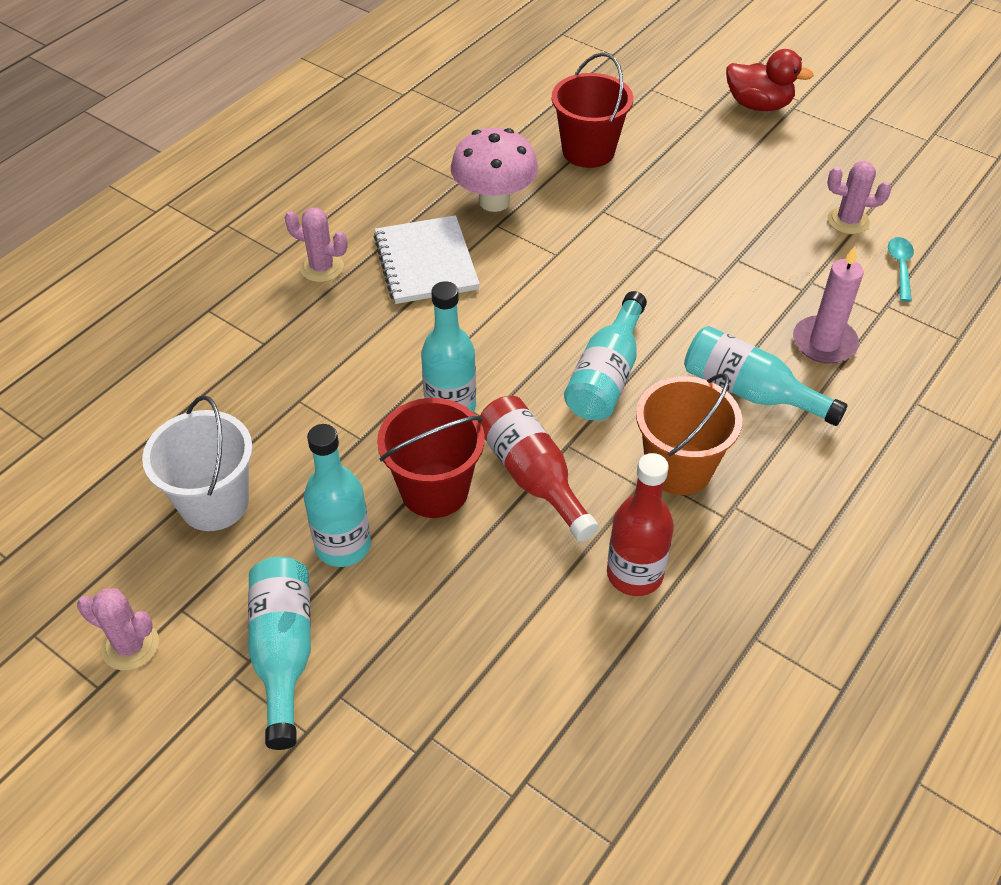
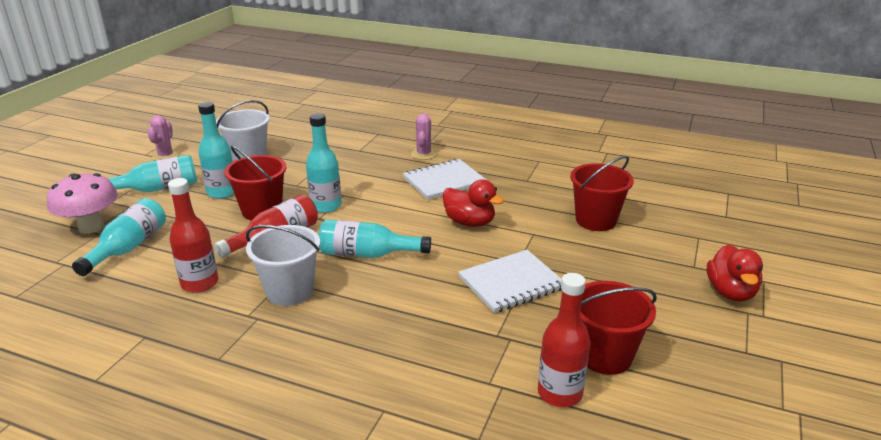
camera: 75 degrees right, 20 degrees down
pink mushroom [451,128,538,212] -> pink mushroom moved to [47,173,118,234]
orange bucket [636,373,742,495] -> white bucket [246,225,320,306]
turquoise bottle [684,326,848,426] -> turquoise bottle moved to [72,198,166,276]
pink candle [793,246,864,364] -> none
pink cactus [827,161,891,234] -> red bucket [580,281,657,375]
turquoise spoon [888,237,914,302] -> red bottle [538,273,590,407]
none -> red duck [443,179,504,227]
none -> white notebook [458,250,562,313]

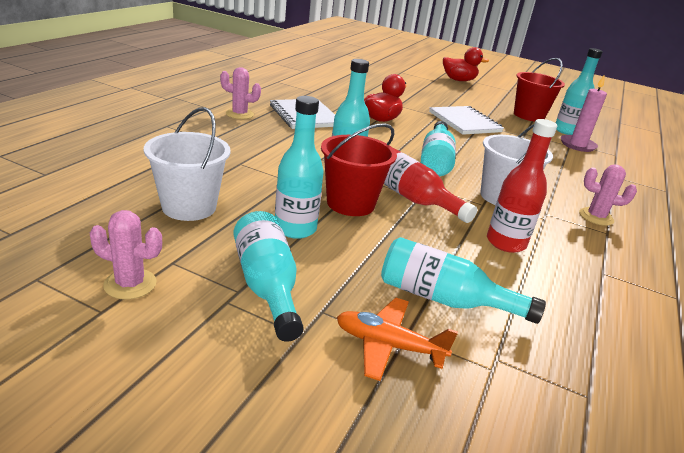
camera: 90 degrees left, 0 degrees up
pink mushroom [47,173,118,234] -> orange plane [337,298,458,381]
red bottle [538,273,590,407] -> turquoise bottle [556,48,603,135]
red bucket [570,156,634,231] -> none
none -> pink candle [561,74,607,152]
none -> pink cactus [579,165,637,226]

